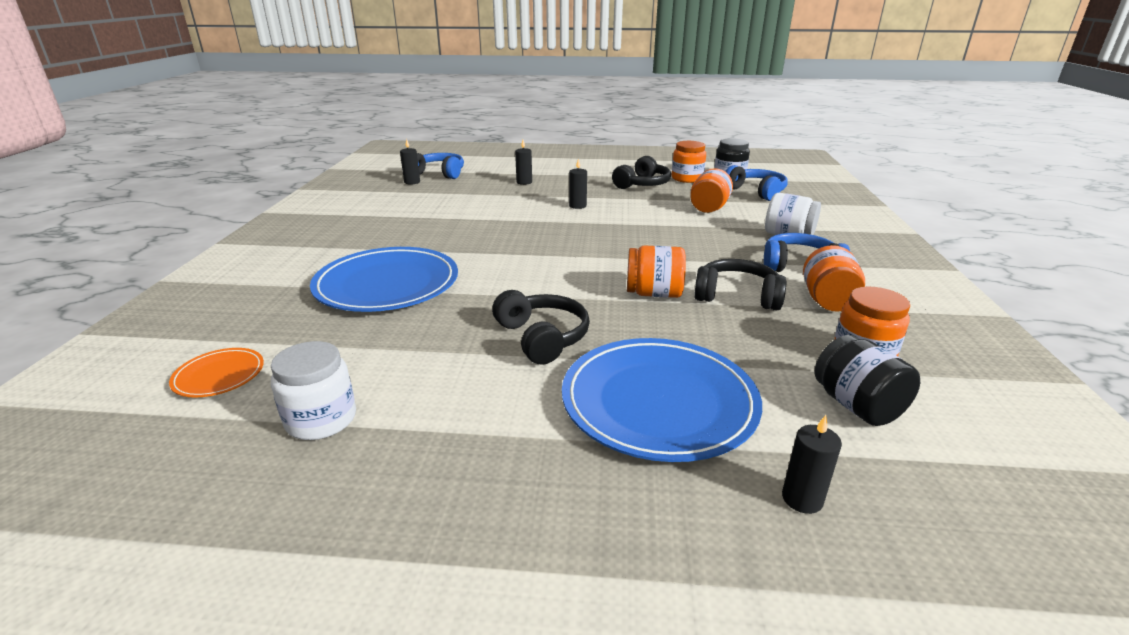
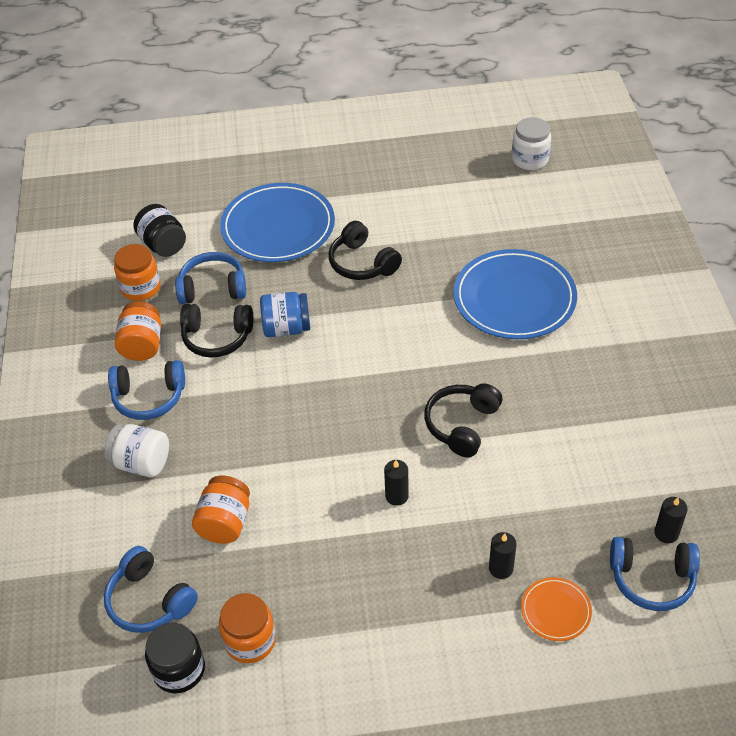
camera: 170 degrees right, 20 degrees up
orange plate [169,348,264,398] -> orange plate moved to [521,577,592,641]
white jar [271,341,356,440] -> white jar moved to [512,117,551,170]
black headphones [612,156,671,189] -> black headphones moved to [424,384,502,457]
orange jar [627,246,686,298] -> blue jar [260,292,310,337]
black candle [782,415,842,514] -> none
none -> blue headphones [175,252,246,304]

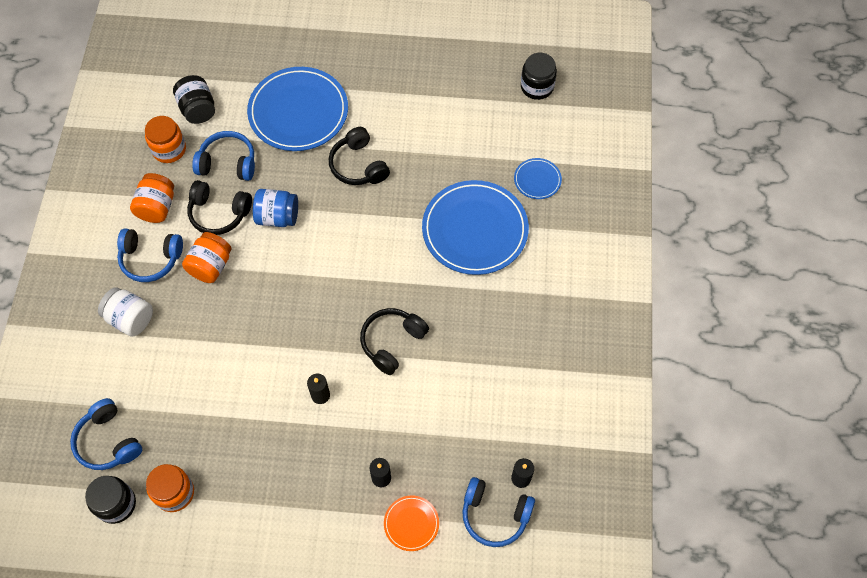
camera: 10 degrees right, 15 degrees up
orange jar [192,476,250,544] -> orange jar moved to [182,232,232,283]
white jar [512,117,551,170] -> black jar [521,53,557,100]
none -> blue plate [514,158,562,199]

